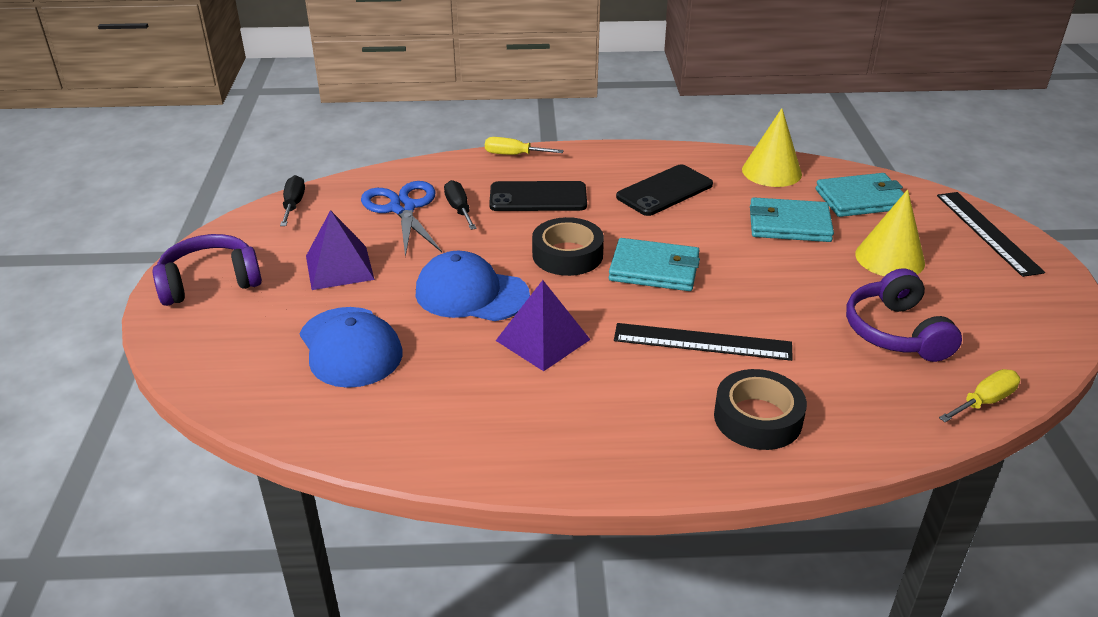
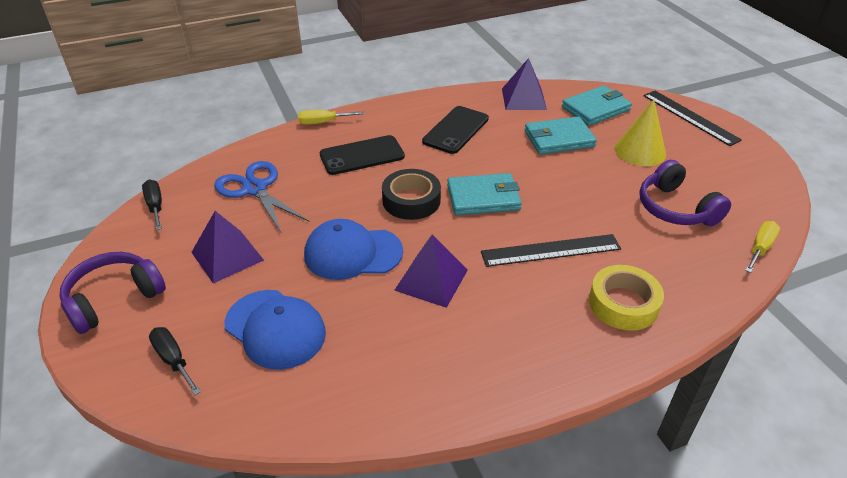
camera: 20 degrees left, 5 degrees up
black screwdriver [444,180,477,230] -> black screwdriver moved to [149,327,201,395]
black tape [714,369,807,450] -> yellow tape [589,265,664,331]
yellow cone [742,108,802,187] -> purple pyramid [502,58,547,110]

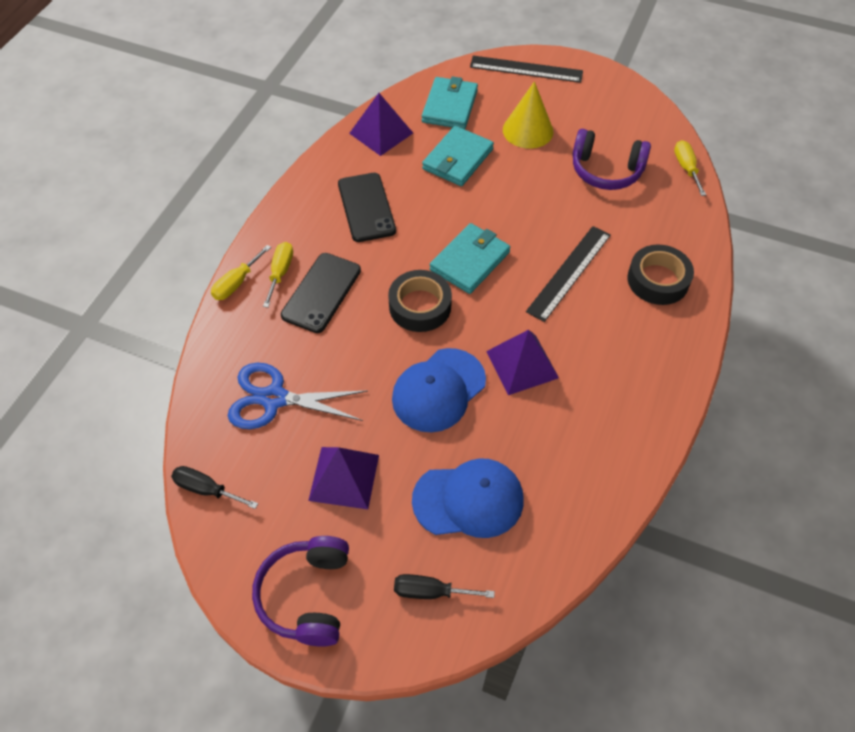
camera: 45 degrees left, 15 degrees up
yellow tape [589,265,664,331] -> black tape [627,244,694,305]
none -> yellow screwdriver [263,242,293,308]

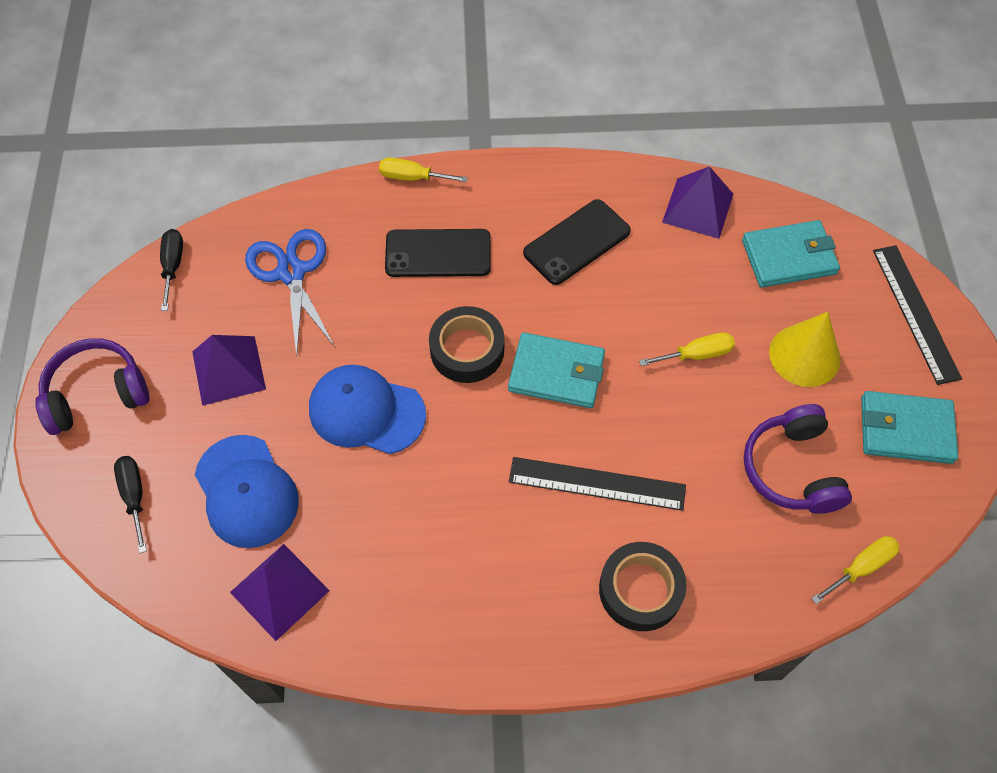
camera: 65 degrees right, 5 degrees up
yellow screwdriver [263,242,293,308] -> yellow screwdriver moved to [639,332,735,366]
turquoise wallet [422,126,494,186] -> turquoise wallet moved to [861,391,958,464]
purple pyramid [486,330,559,395] -> purple pyramid moved to [230,544,330,641]

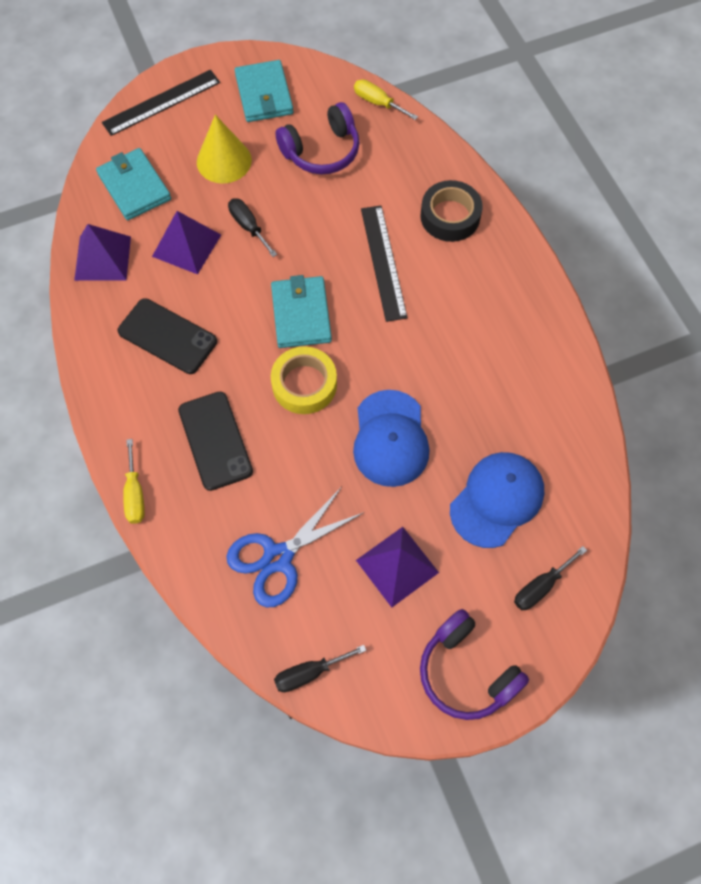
camera: 110 degrees left, 5 degrees up
purple pyramid [230,544,330,641] -> purple pyramid moved to [152,211,221,275]
black tape [429,306,504,383] -> yellow tape [271,346,337,414]
yellow screwdriver [639,332,735,366] -> black screwdriver [228,198,277,257]

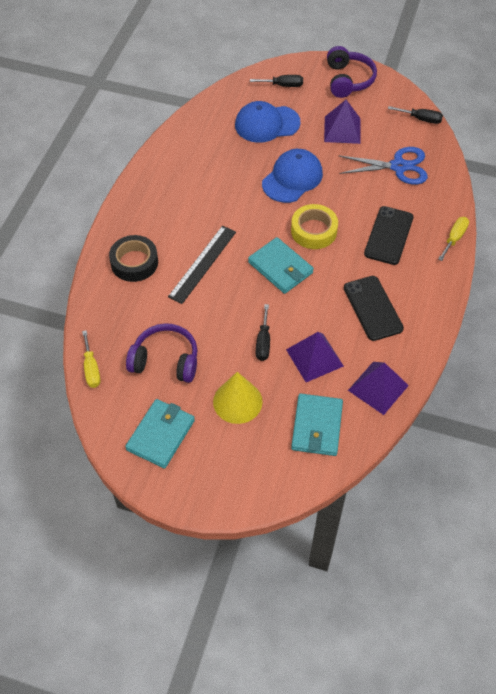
camera: 140 degrees left, 10 degrees down
black ruler [102,70,220,136] -> none
turquoise wallet [271,275,332,348] -> turquoise wallet turned 75 degrees counterclockwise [248,237,314,294]

